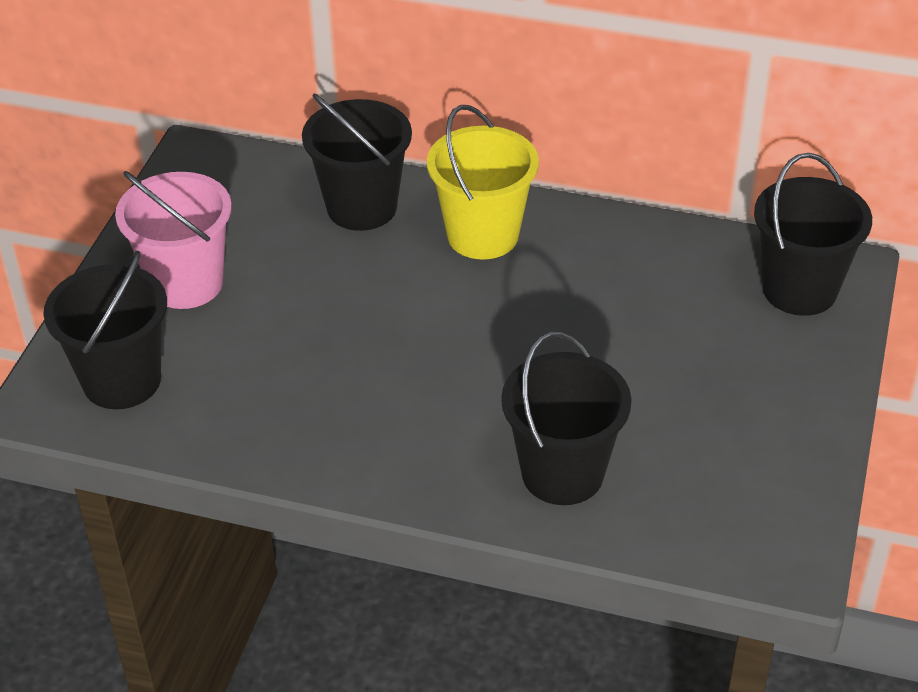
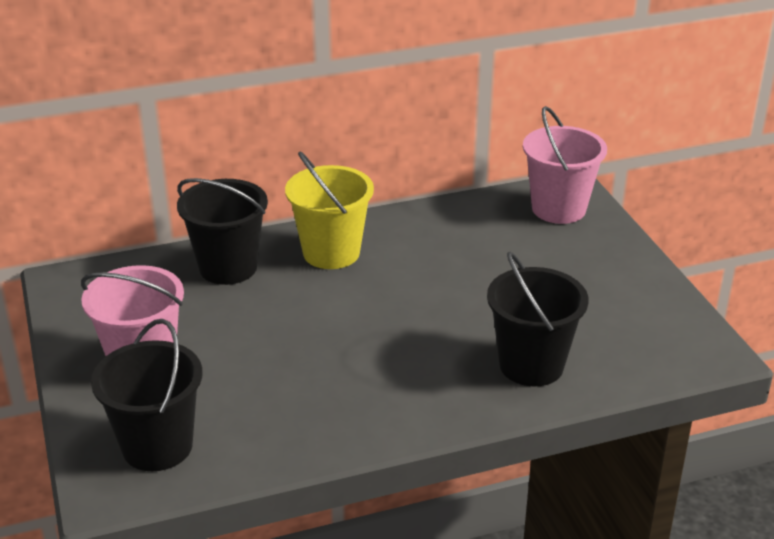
camera: 35 degrees left, 10 degrees down
black bucket [754,153,872,316] -> pink bucket [523,106,607,224]

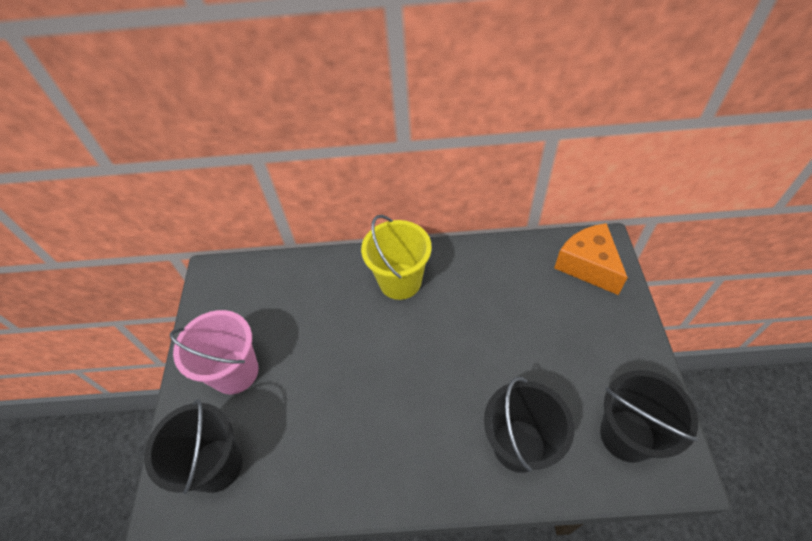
camera: 20 degrees right, 20 degrees up
black bucket [177,178,268,285] -> black bucket moved to [600,370,698,463]
pink bucket [523,106,607,224] -> orange cheese [554,223,628,295]

